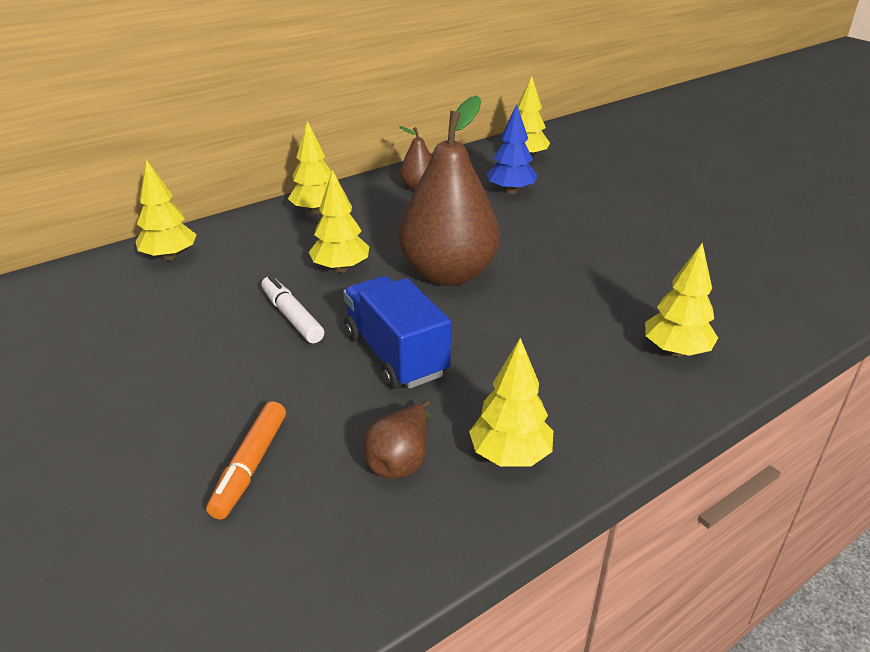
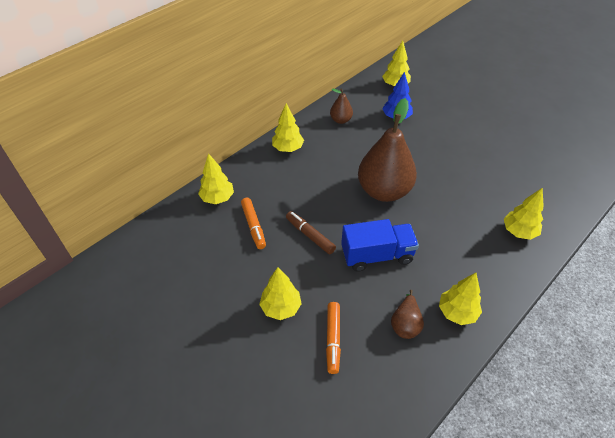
camera: 10 degrees left, 15 degrees up
white marker [261,275,324,343] -> brown marker [286,211,336,254]
yellow tree [309,170,369,273] -> yellow tree moved to [259,267,302,320]
blue truck [343,276,451,389] -> blue truck turned 120 degrees clockwise [341,219,419,272]
none -> orange marker [241,198,266,249]

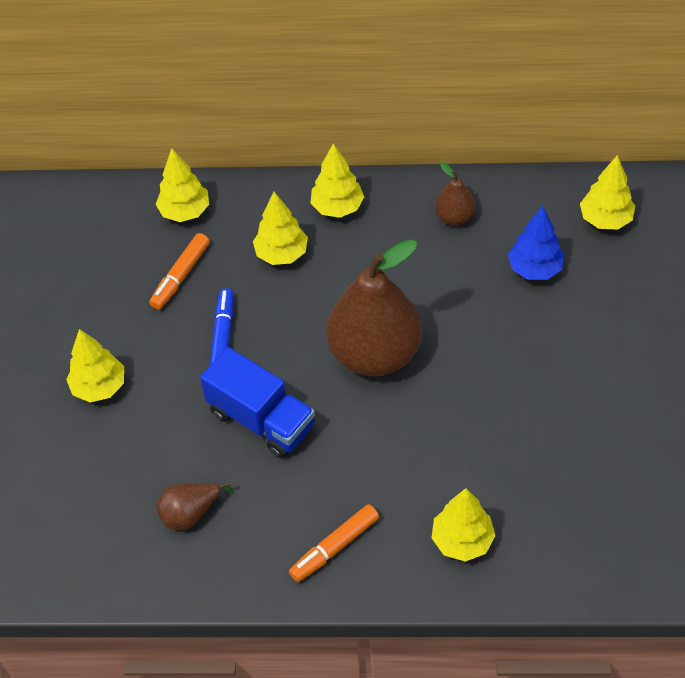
camera: 50 degrees right, 5 degrees up
brown marker [286,211,336,254] -> blue marker [210,288,233,365]
orange marker [326,302,341,374] -> orange marker moved to [289,504,379,582]
yellow tree [439,272,482,325] -> yellow tree moved to [253,192,308,265]

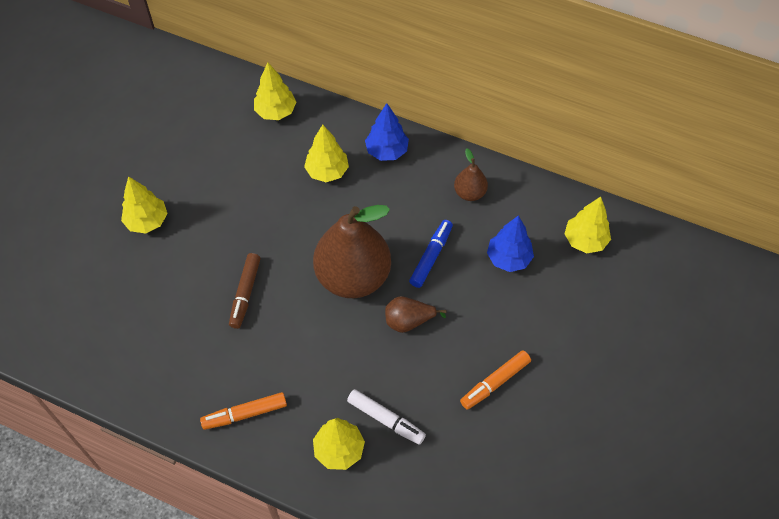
camera: 20 degrees right, 5 degrees up
orange marker [149,233,210,310] -> orange marker moved to [460,350,531,410]
brown pear [156,481,233,530] -> brown pear moved to [385,296,446,333]
blue truck [200,347,315,458] -> brown marker [229,253,261,329]
blue marker [210,288,233,365] -> blue marker moved to [409,220,453,288]
yellow tree [310,144,364,218] -> blue tree [365,103,409,161]
none -> white marker [347,389,426,445]

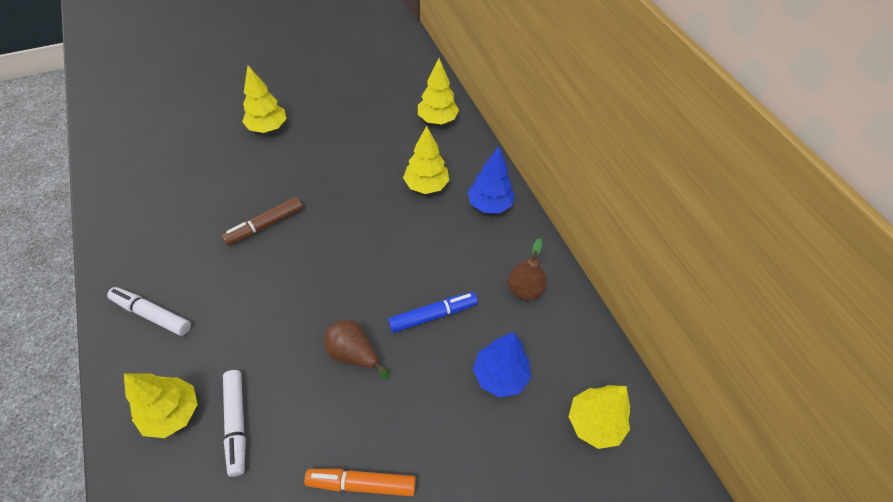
camera: 40 degrees right, 5 degrees down
orange marker [200,392,287,430] -> white marker [107,287,191,336]
brown pear [313,205,391,298] -> none

